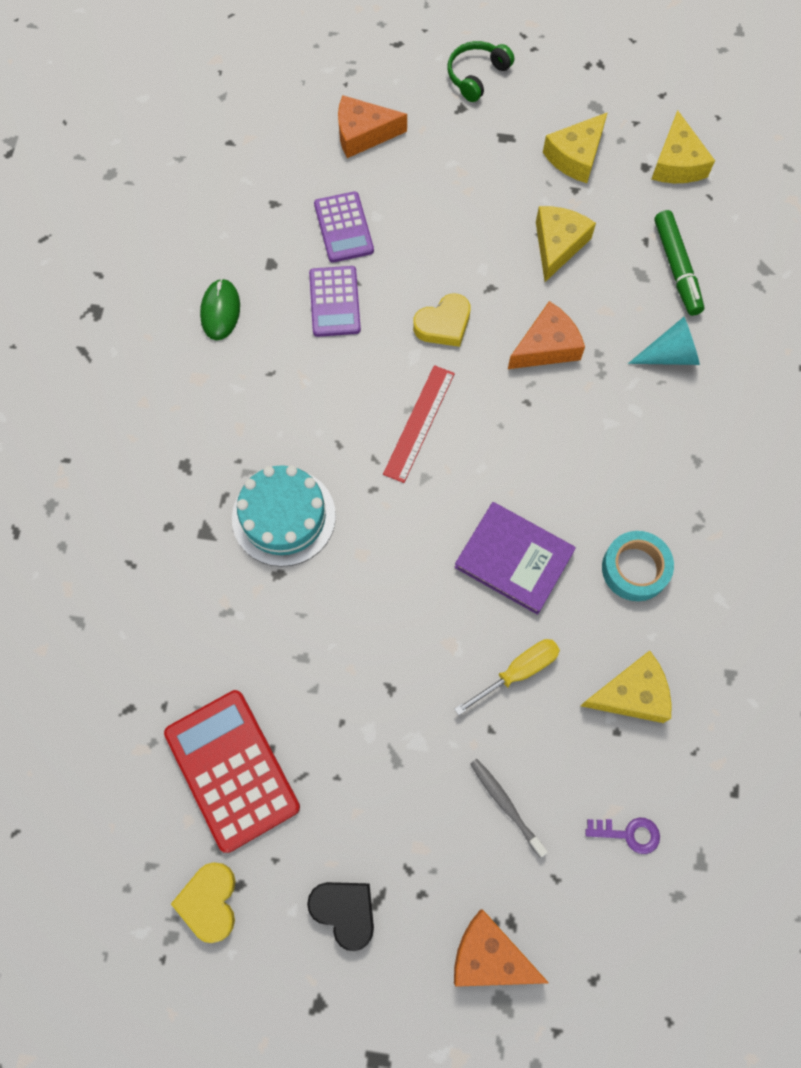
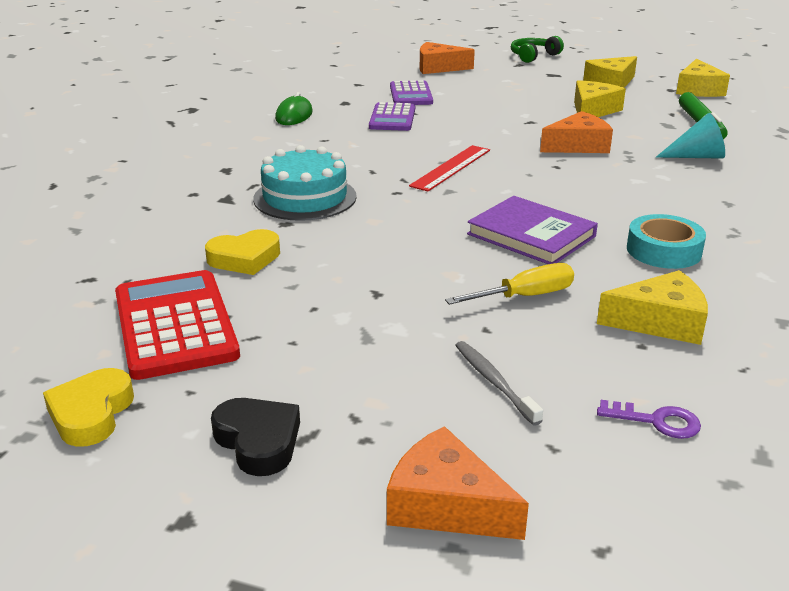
camera: 10 degrees right, 40 degrees down
yellow heart [413,293,470,347] -> yellow heart moved to [205,229,280,275]

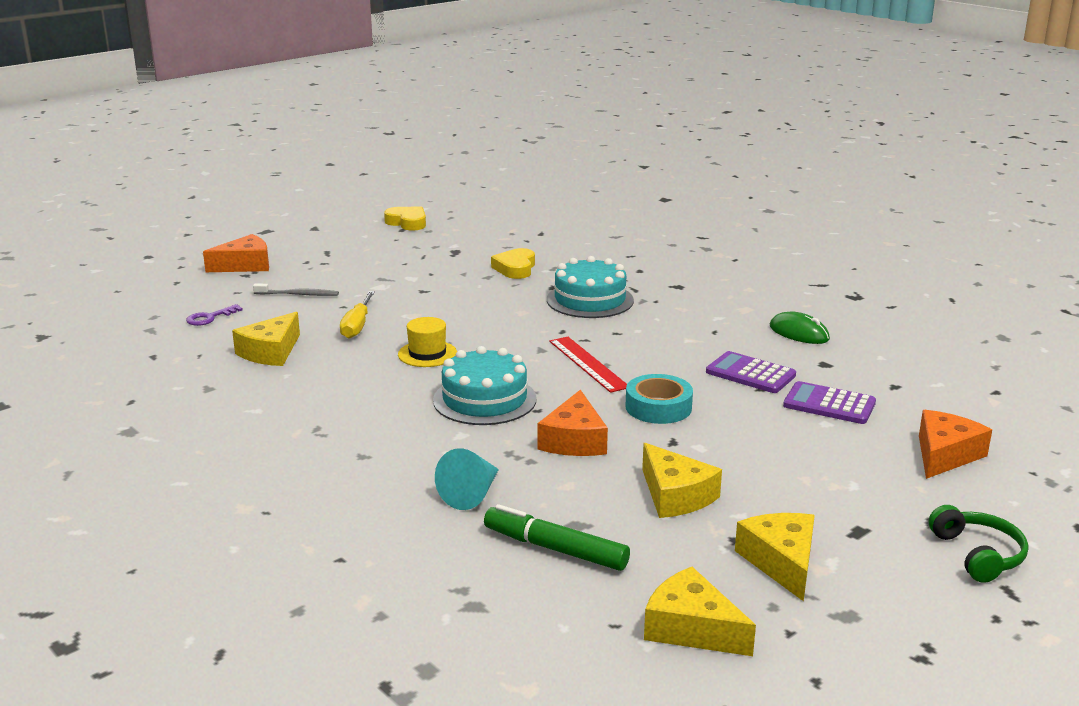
camera: 120 degrees right, 5 degrees down
red calculator [115,270,240,380] -> none
black heart [211,398,300,476] -> none
purple book [467,196,598,264] -> yellow hat [398,317,457,367]
turquoise tape [627,214,706,269] -> turquoise tape moved to [625,374,693,424]
none -> turquoise cake [433,346,537,425]

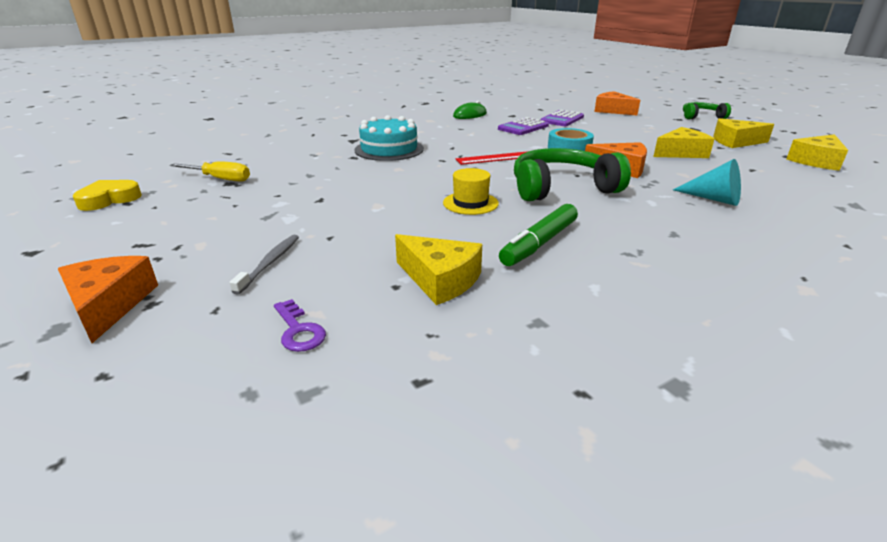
camera: 80 degrees left, 5 degrees up
yellow screwdriver [340,291,375,339] -> yellow screwdriver moved to [170,161,250,182]
turquoise cake [433,346,537,425] -> green headphones [514,148,631,201]
green marker [484,504,630,571] -> green marker moved to [499,204,578,266]
yellow heart [491,248,535,279] -> none

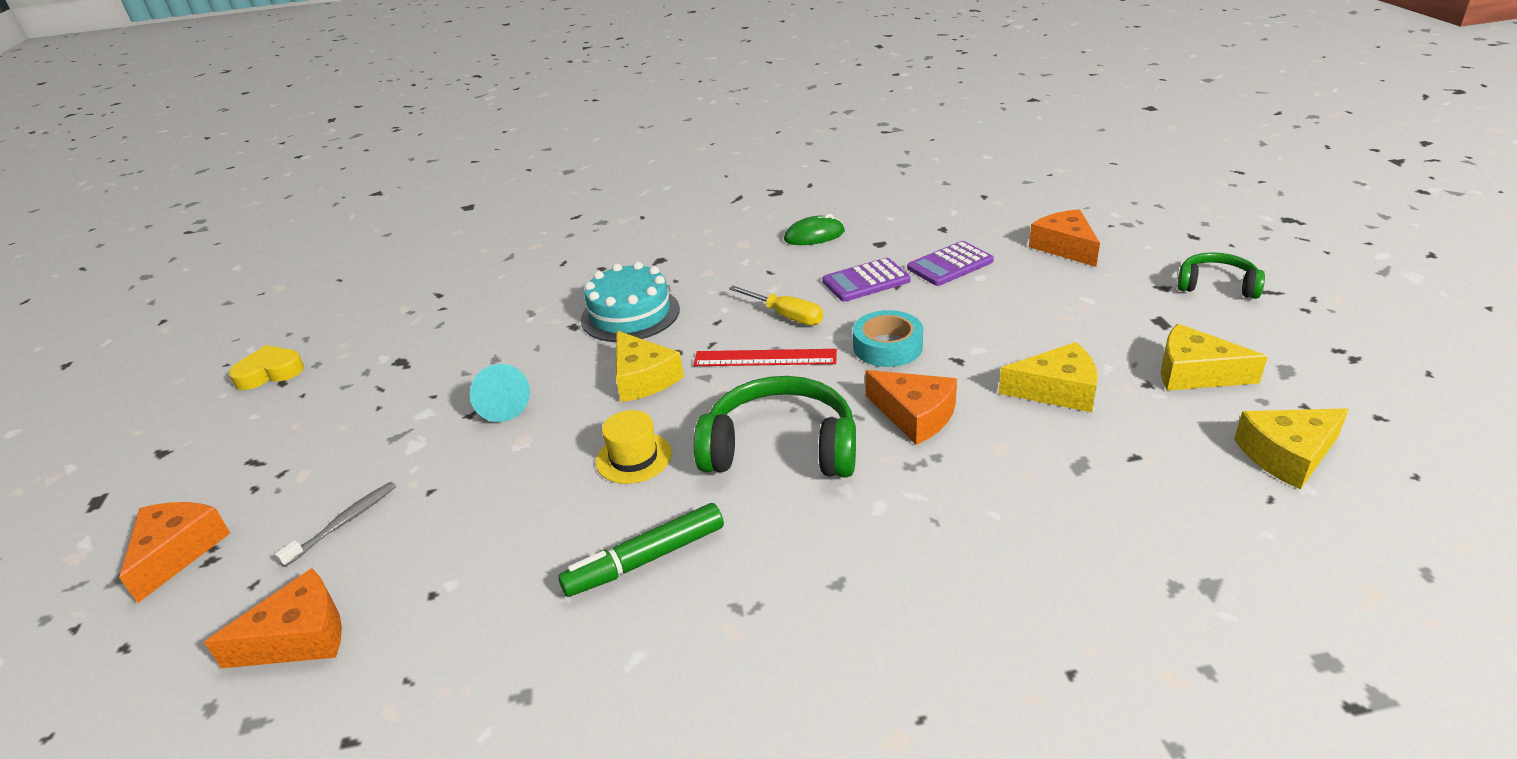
camera: 25 degrees right, 5 degrees up
yellow screwdriver [170,161,250,182] -> yellow screwdriver moved to [729,286,823,325]
purple key [274,299,326,352] -> orange cheese [204,568,342,668]
yellow cheese [395,234,482,305] -> yellow cheese moved to [616,331,684,402]
turquoise cone [673,159,741,206] -> turquoise cone moved to [470,364,530,422]

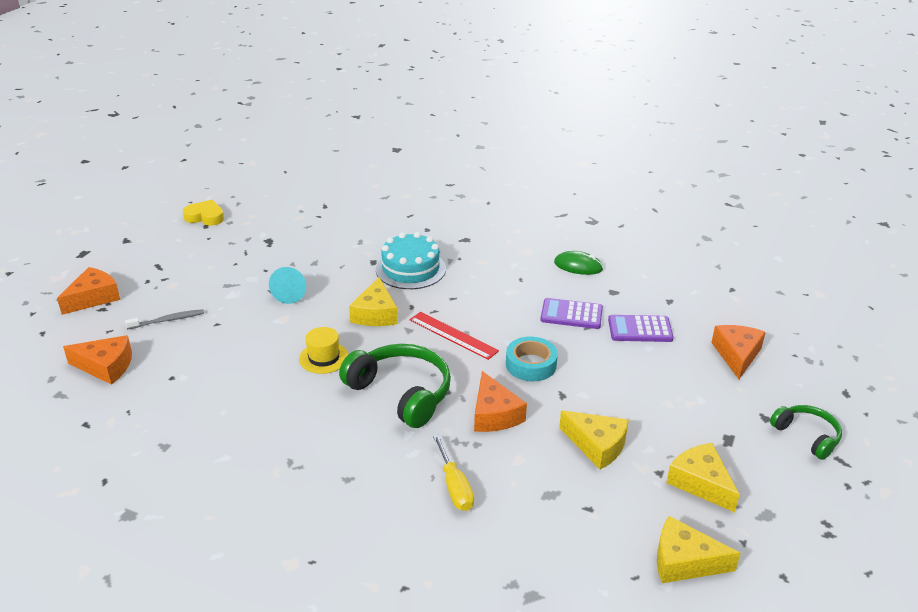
camera: 30 degrees right, 0 degrees up
green marker [558,503,724,597] -> none
yellow screwdriver [729,286,823,325] -> yellow screwdriver moved to [433,434,474,511]

